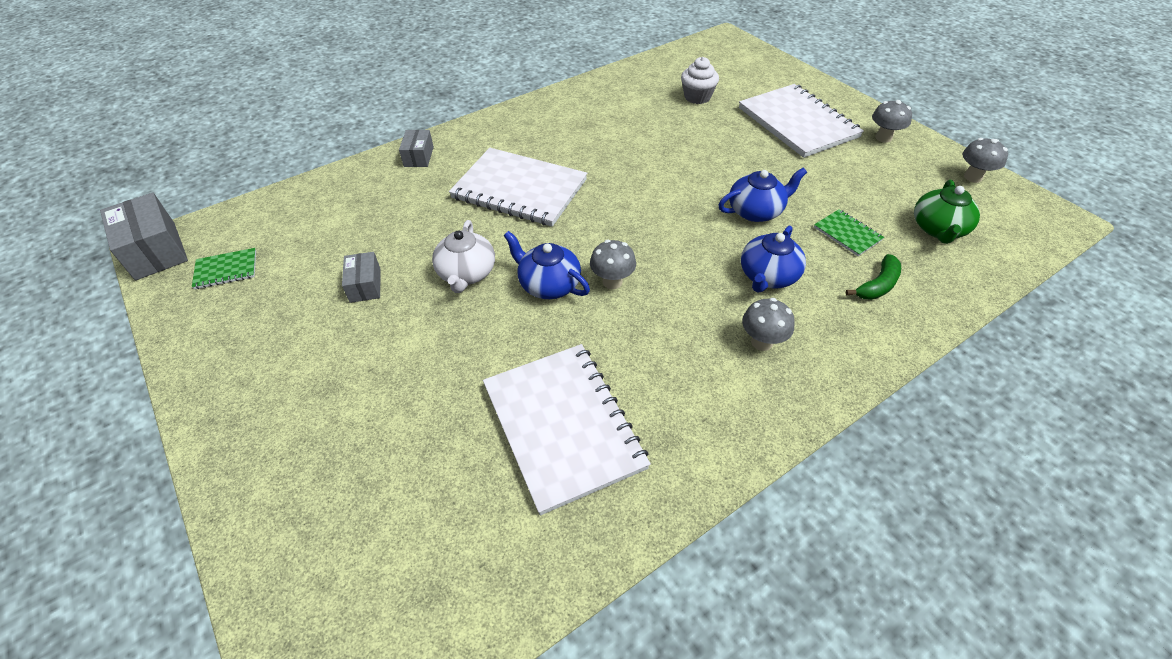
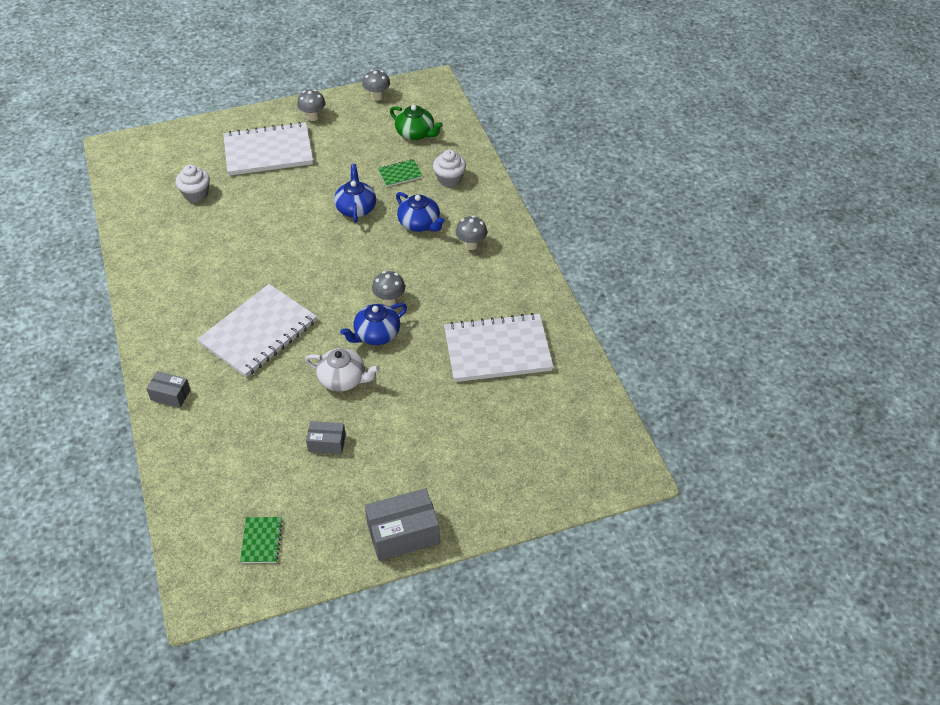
camera: 75 degrees left, 0 degrees up
grey box [100,193,188,280] -> grey box moved to [365,488,440,561]
green banana [846,254,901,300] -> white cupcake [433,150,466,187]

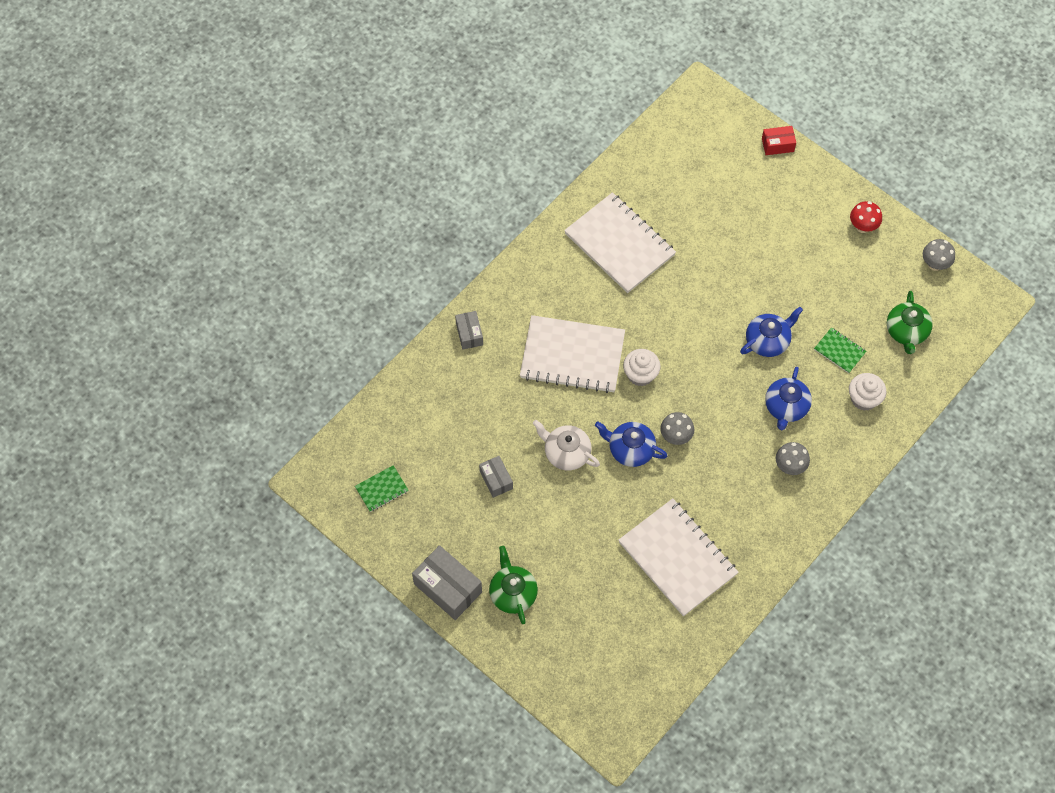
camera: 60 degrees right, 15 degrees up
white cupcake [176,165,210,202] -> white cupcake moved to [623,349,661,386]
white notebook [223,122,313,176] -> white notebook moved to [564,192,676,293]
grey mushroom [297,89,326,121] -> red mushroom [850,201,882,233]
white teapot [305,348,380,392] -> white teapot turned 135 degrees clockwise [533,420,600,470]
none -> green teapot [489,546,538,624]
none -> red box [762,126,796,155]

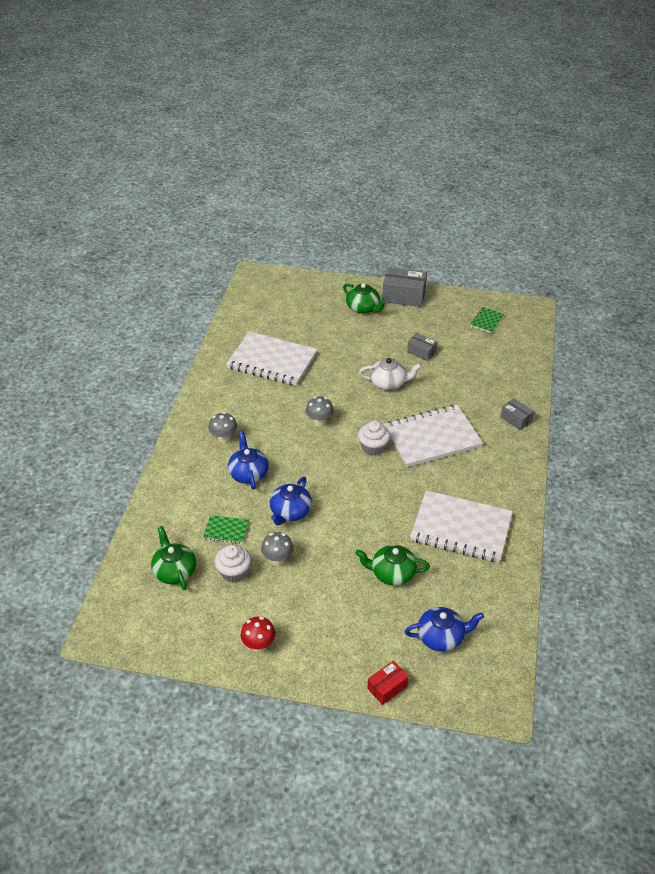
camera: 150 degrees right, 20 degrees down
blue teapot [595,421,667,467] -> blue teapot moved to [405,607,484,652]
white cupcake [849,373,886,411] -> white cupcake moved to [215,545,251,583]
grey mushroom [923,239,955,271] -> grey mushroom moved to [261,532,294,566]
none -> green teapot [355,545,430,586]

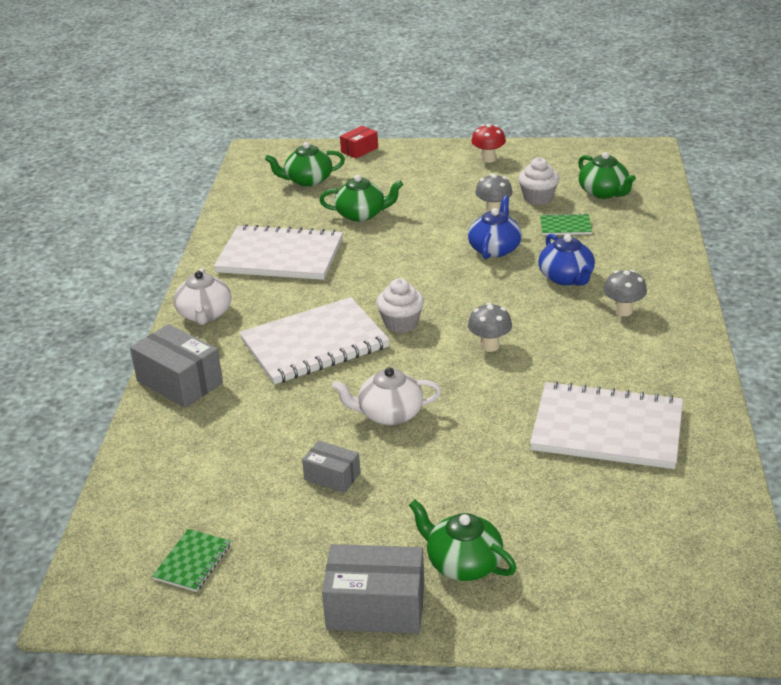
camera: 175 degrees right, 10 degrees down
blue teapot [405,607,484,652] -> green teapot [265,142,345,187]
grey box [500,398,534,430] -> grey box [130,324,223,408], size x1.74
none -> white teapot [174,268,231,325]

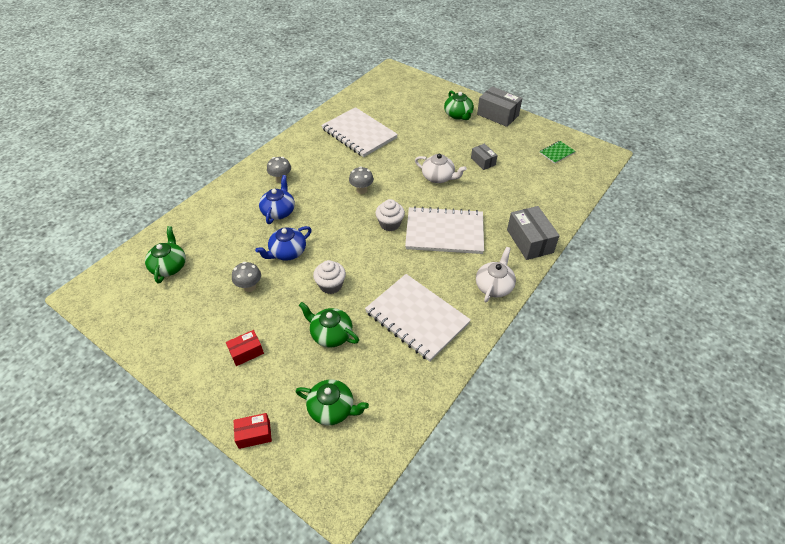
camera: 150 degrees left, 15 degrees up
red mushroom [471,124,506,163] -> none
white cupcake [518,157,559,205] -> white cupcake moved to [313,260,346,294]
green notebook [540,213,592,235] -> none
none -> red box [226,330,264,366]

